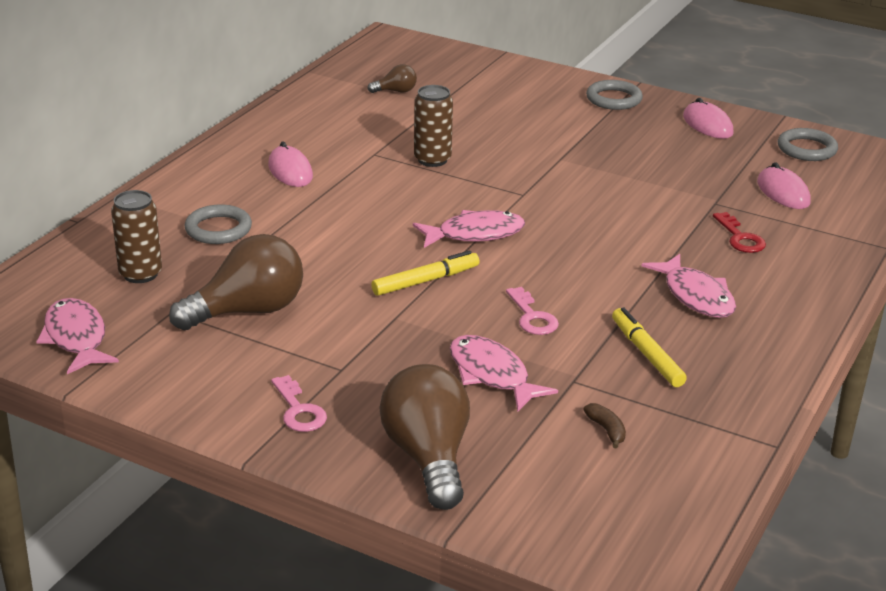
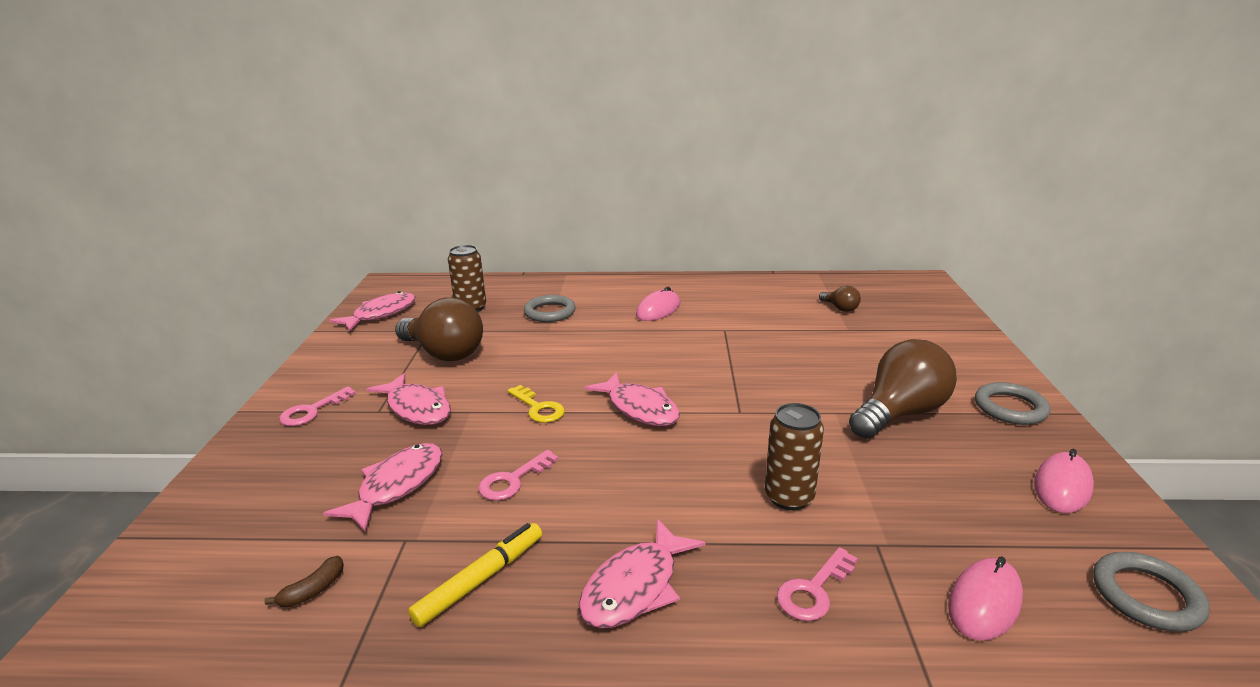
camera: 65 degrees right, 5 degrees down
yellow marker [371,250,479,296] -> yellow key [508,385,565,423]
brown light bulb [379,364,470,510] -> brown light bulb moved to [849,339,957,439]
brown can [414,85,453,167] -> brown can moved to [765,403,824,510]
red key [713,212,766,253] -> pink key [777,547,858,621]
none -> pink fish [367,373,451,425]

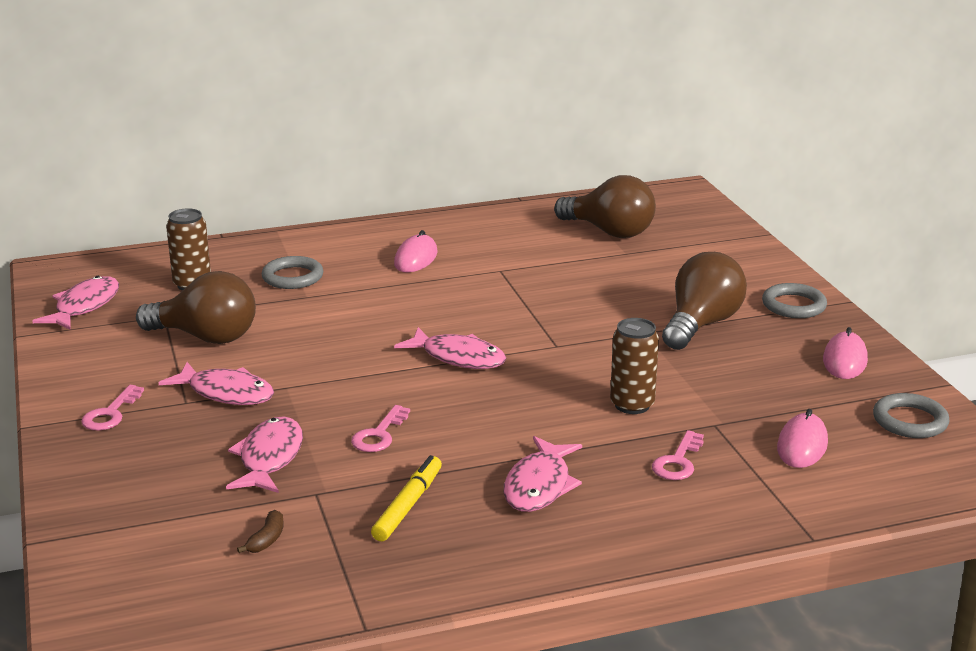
camera: 20 degrees left, 0 degrees up
yellow key [508,385,565,423] -> none
brown light bulb [819,286,861,312] -> brown light bulb [554,175,656,238], size x2.16

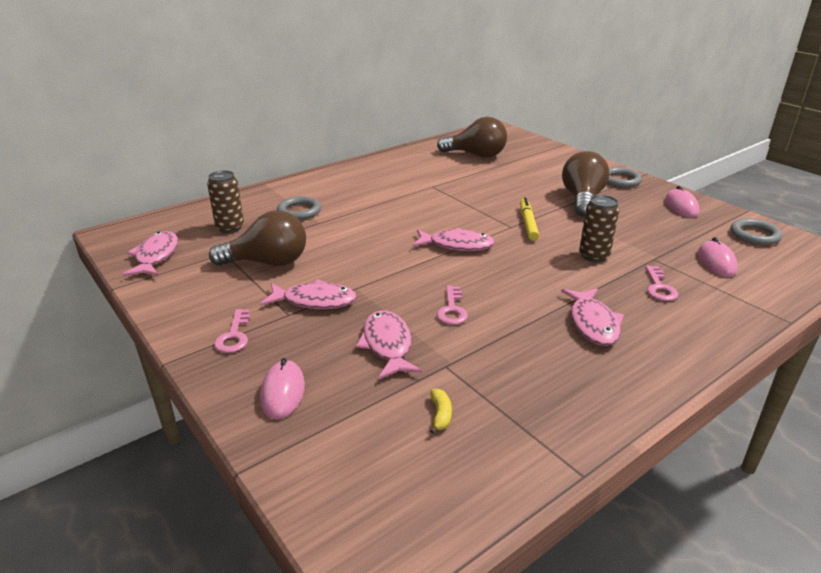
camera: 20 degrees left, 5 degrees up
brown banana [237,510,284,553] -> yellow banana [430,388,452,434]
yellow marker [371,455,442,541] -> yellow marker moved to [520,198,539,241]
pink mouse [394,230,438,272] -> pink mouse moved to [260,358,305,419]

